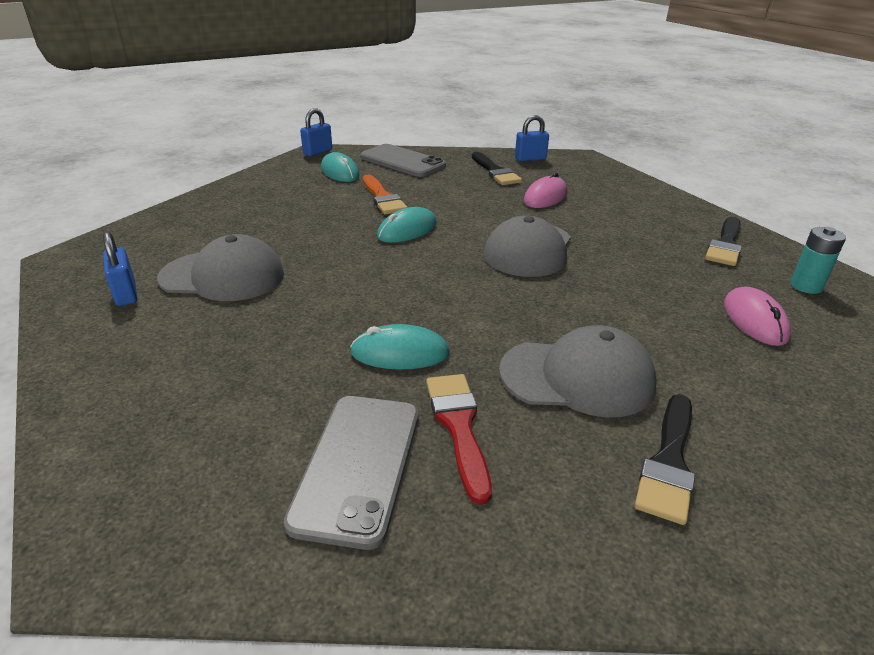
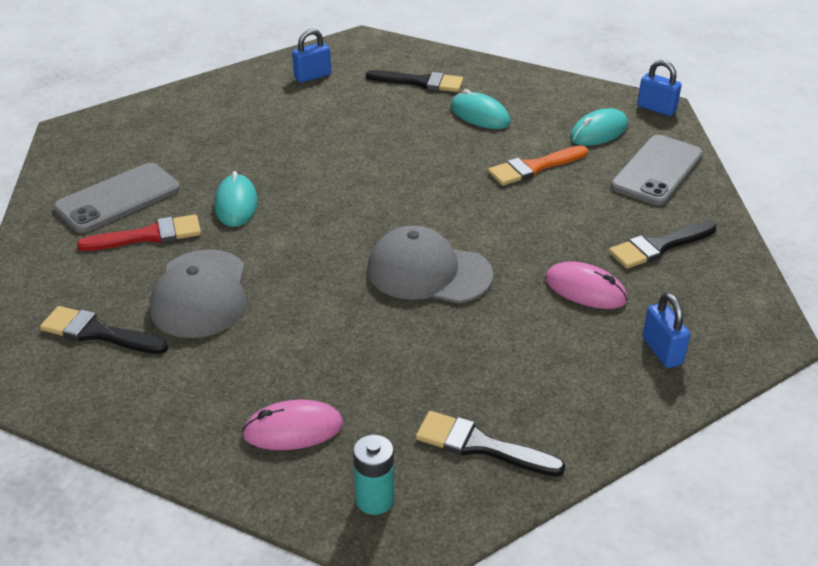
camera: 85 degrees right, 5 degrees up
grey cap [157,234,284,301] -> none
grey phone [284,396,418,550] -> grey phone turned 45 degrees counterclockwise [54,163,180,233]
turquoise mouse [377,207,437,243] -> turquoise mouse moved to [451,89,510,129]
blue padlock [515,115,549,161] -> blue padlock moved to [642,292,690,368]
none -> black brush [366,70,463,92]

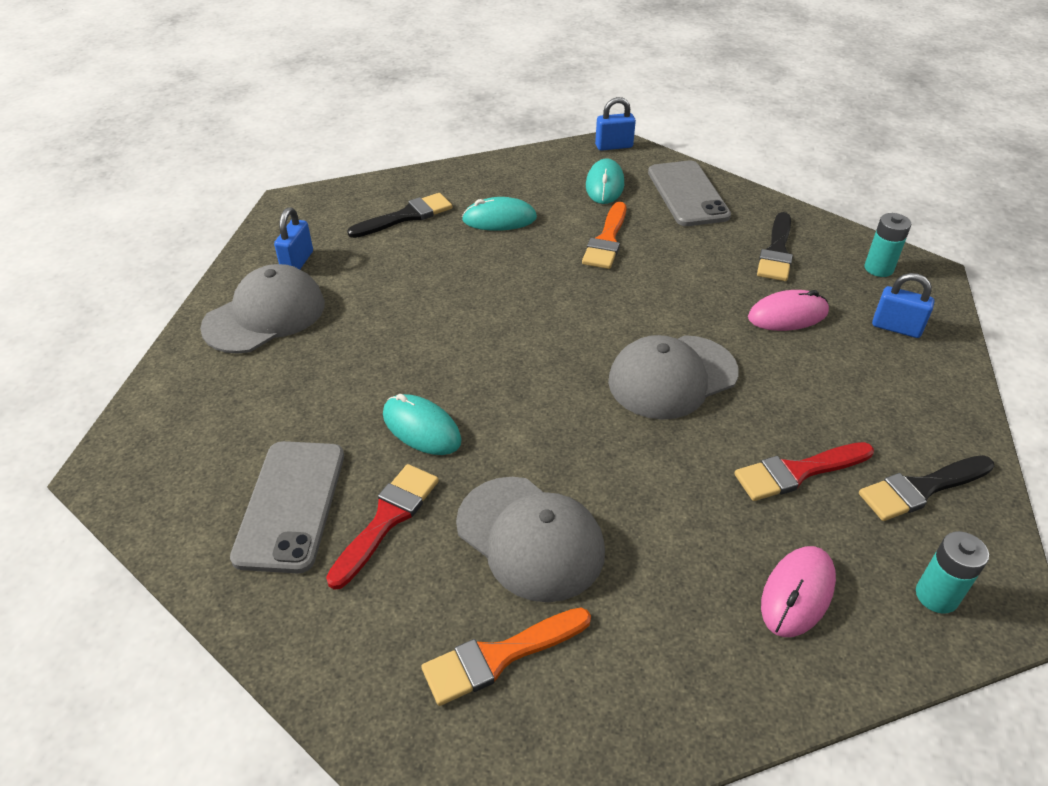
camera: 45 degrees left, 5 degrees up
black brush [40,306,168,354] -> orange brush [421,608,591,706]
none -> grey cap [200,264,325,354]
none -> red brush [734,442,874,501]
none -> turquoise battery [864,213,911,277]

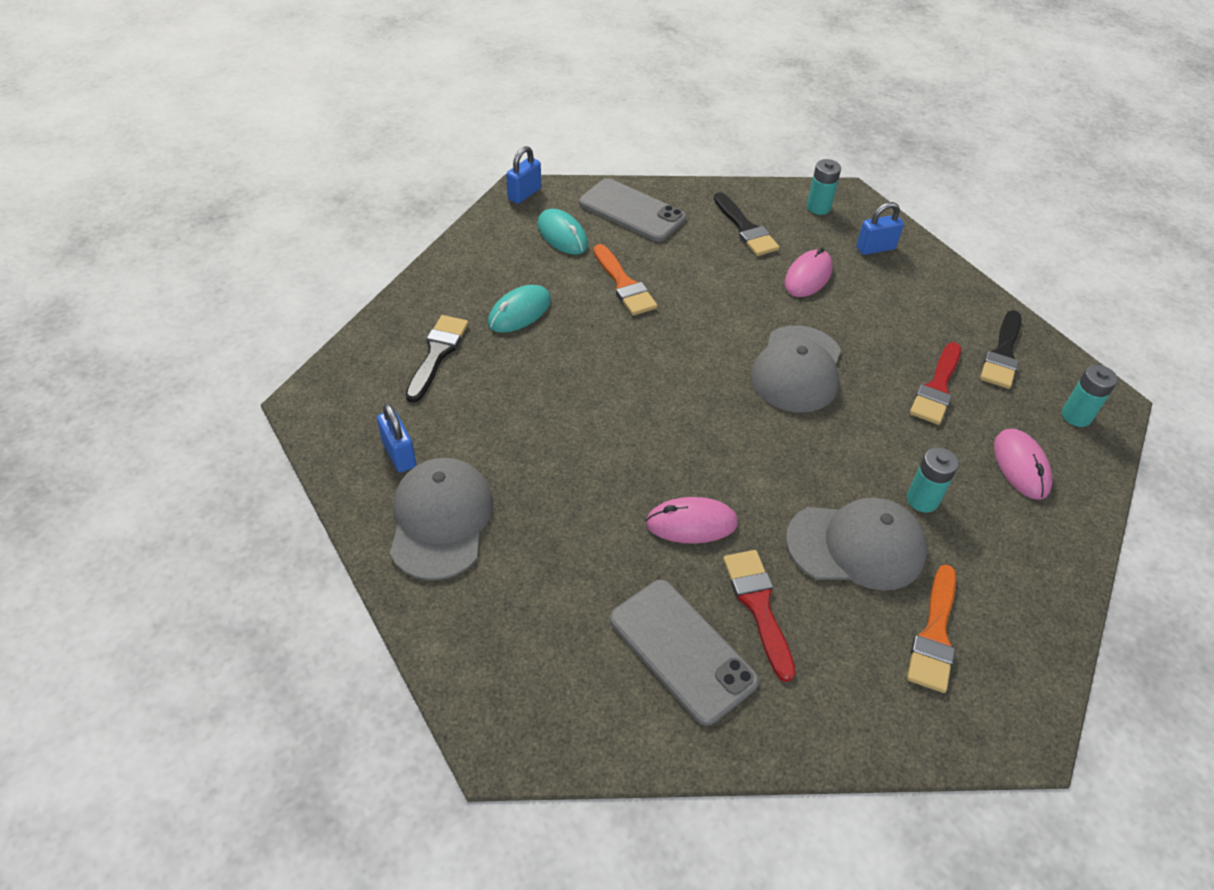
camera: 45 degrees left, 5 degrees up
turquoise mouse [383,394,462,455] -> pink mouse [646,497,738,544]
none -> turquoise battery [907,447,959,513]

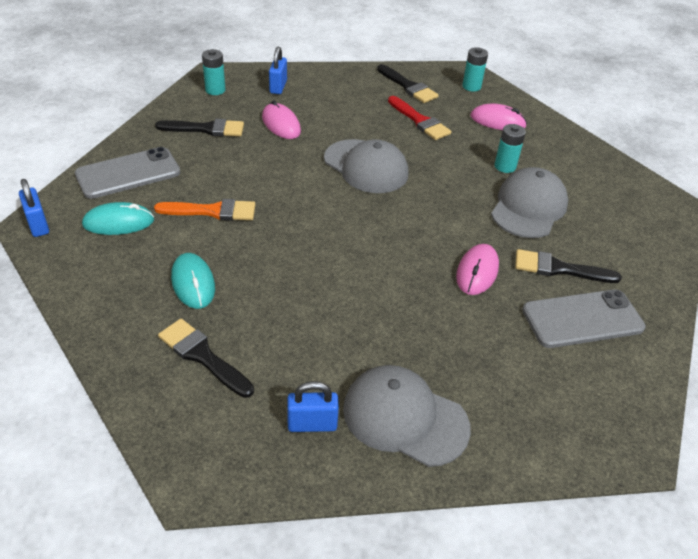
camera: 65 degrees left, 5 degrees down
red brush [723,550,796,682] -> black brush [515,249,622,283]
orange brush [907,564,956,693] -> none

